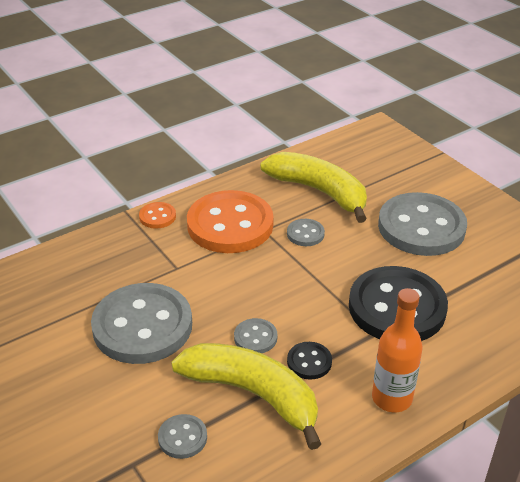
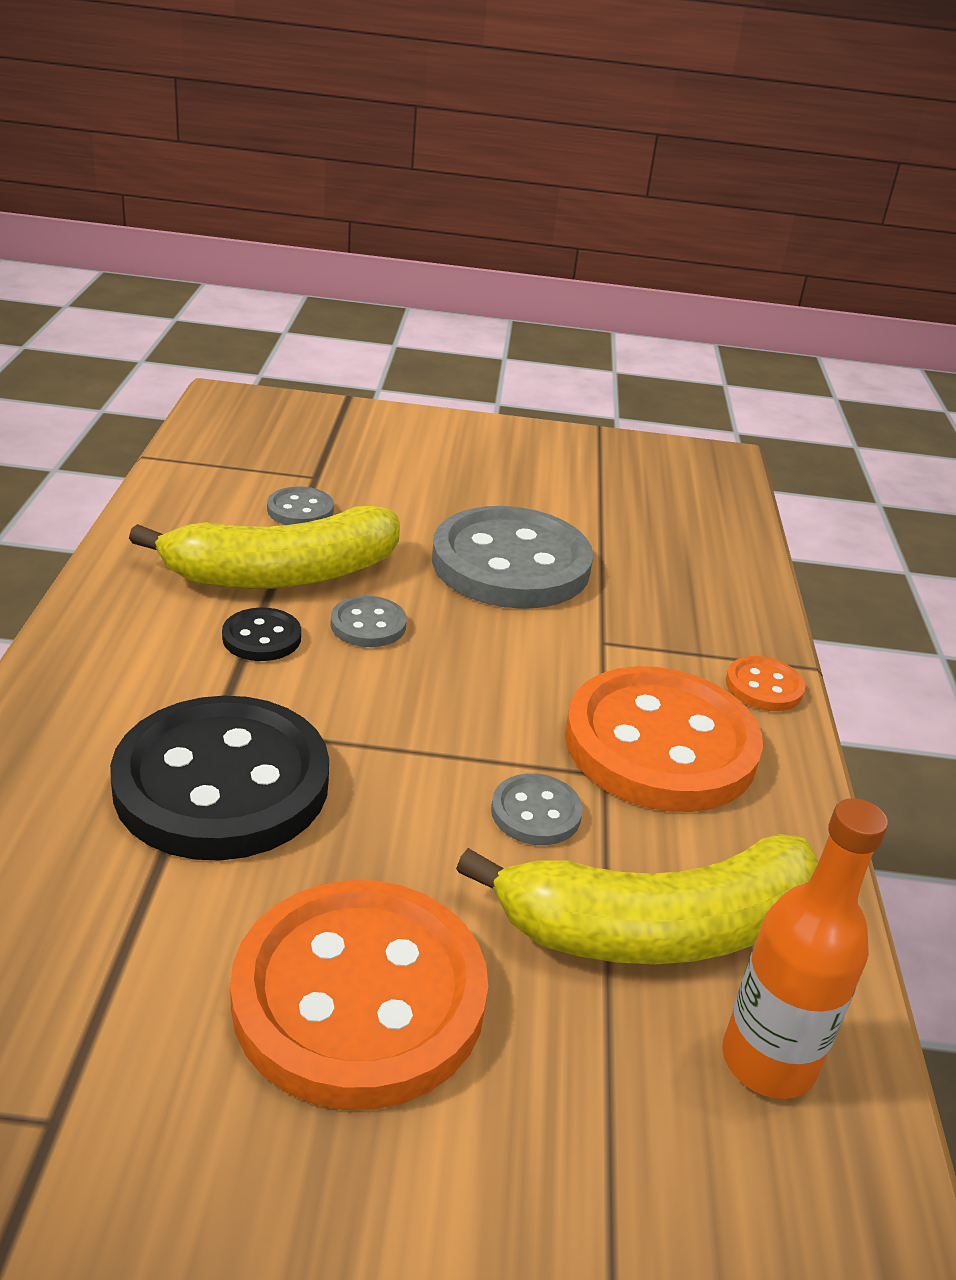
camera: 125 degrees right, 5 degrees down
orange bottle [372,288,423,412] -> orange bottle moved to [722,798,888,1099]
grey button [378,192,467,256] -> orange button [230,880,488,1110]

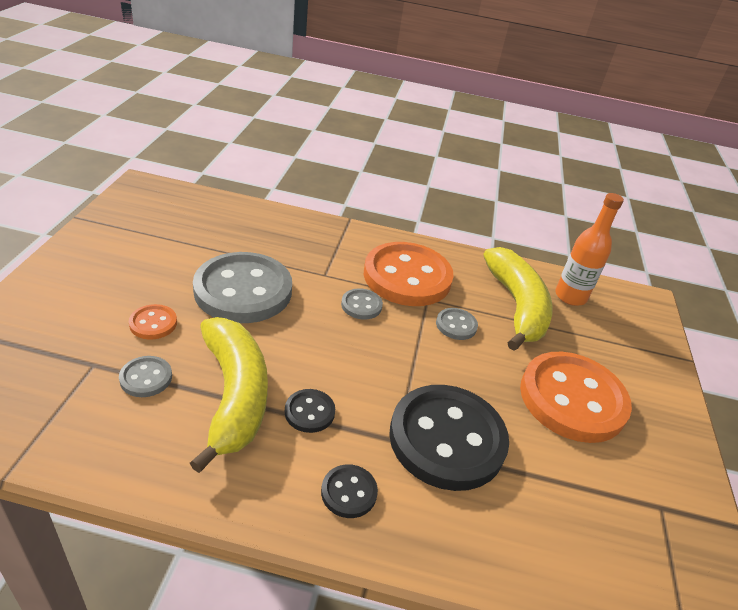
camera: 85 degrees left, 5 degrees up
grey button [331,596,407,647] -> grey button moved to [341,288,383,320]
orange button [726,656,805,711] -> orange button moved to [129,304,177,340]
none -> black button [321,464,378,518]

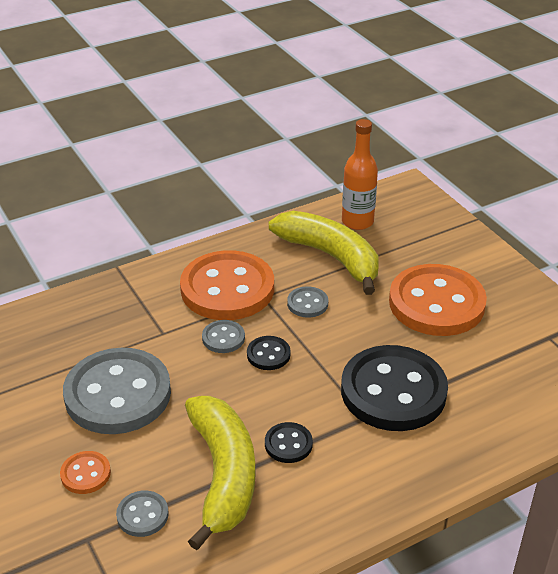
camera: 35 degrees left, 0 degrees up
yellow banana [190,317,268,473] -> yellow banana turned 45 degrees clockwise [185,396,256,550]
black button [321,464,378,518] -> black button moved to [247,336,291,370]

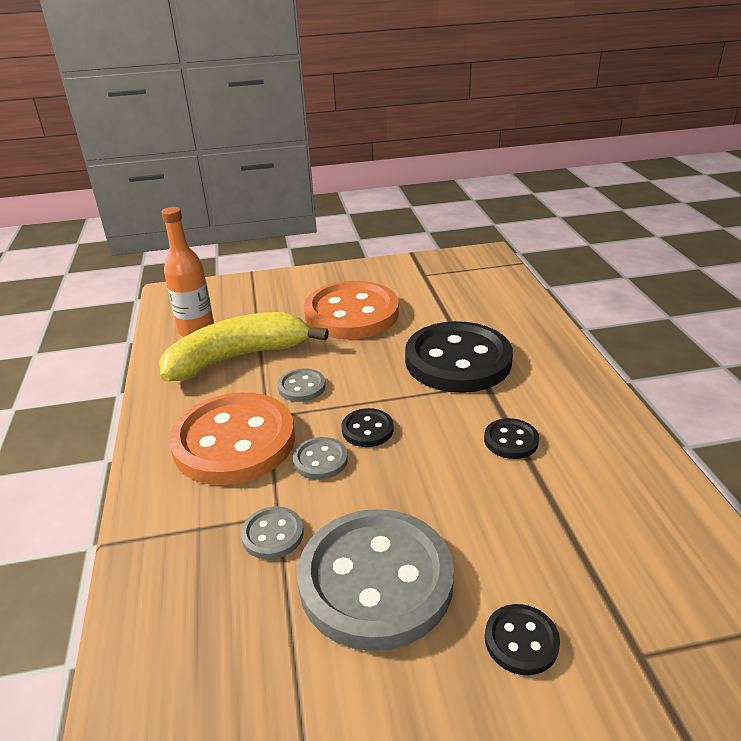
camera: 70 degrees left, 5 degrees down
orange button [60,451,111,494] -> black button [485,604,560,675]
grey button [116,490,169,537] -> grey button moved to [241,506,304,560]
yellow banana [185,396,256,550] -> none

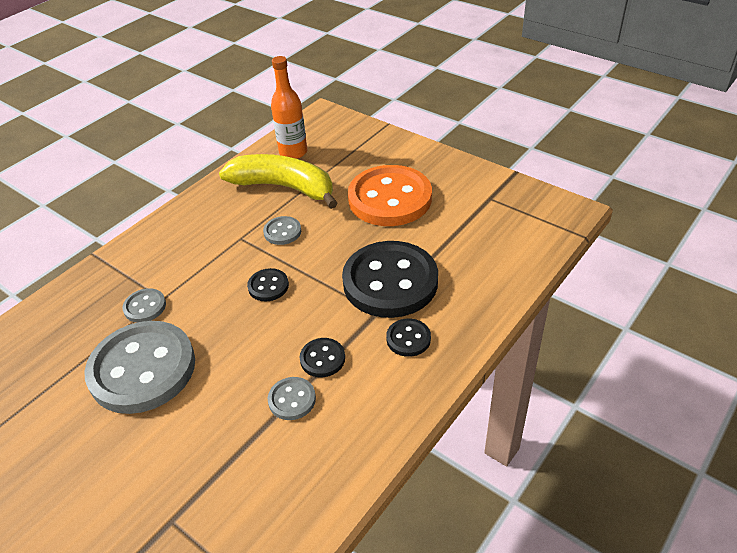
camera: 50 degrees right, 10 degrees up
orange button [169,392,295,485] -> none
grey button [293,437,348,480] -> grey button moved to [268,377,316,420]
black button [485,604,560,675] -> black button moved to [386,319,431,357]

